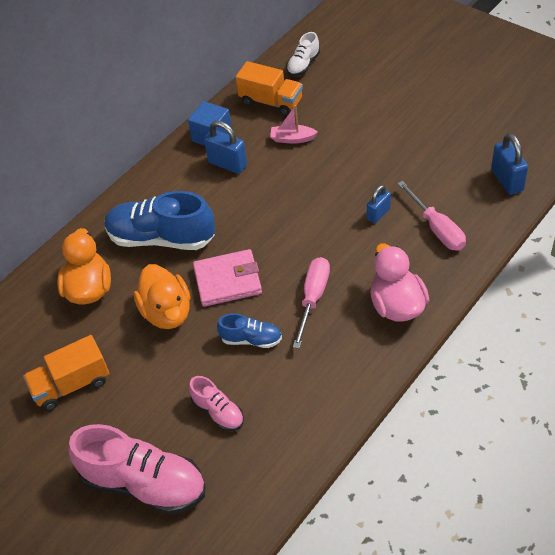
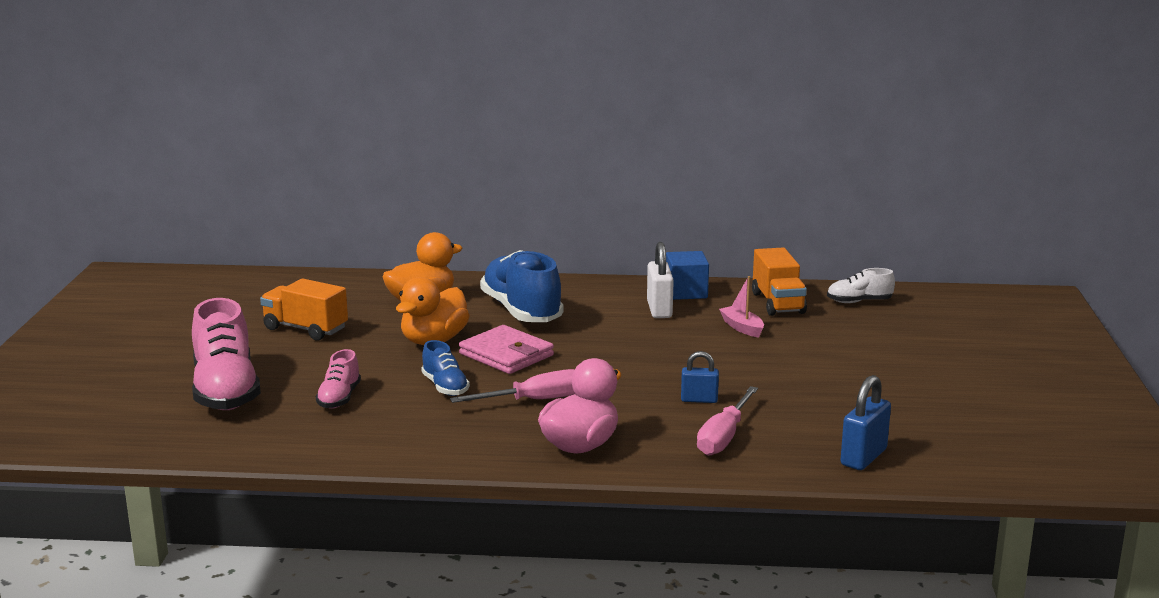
camera: 50 degrees right, 30 degrees down
blue padlock [204,121,247,174] -> white padlock [647,242,674,318]

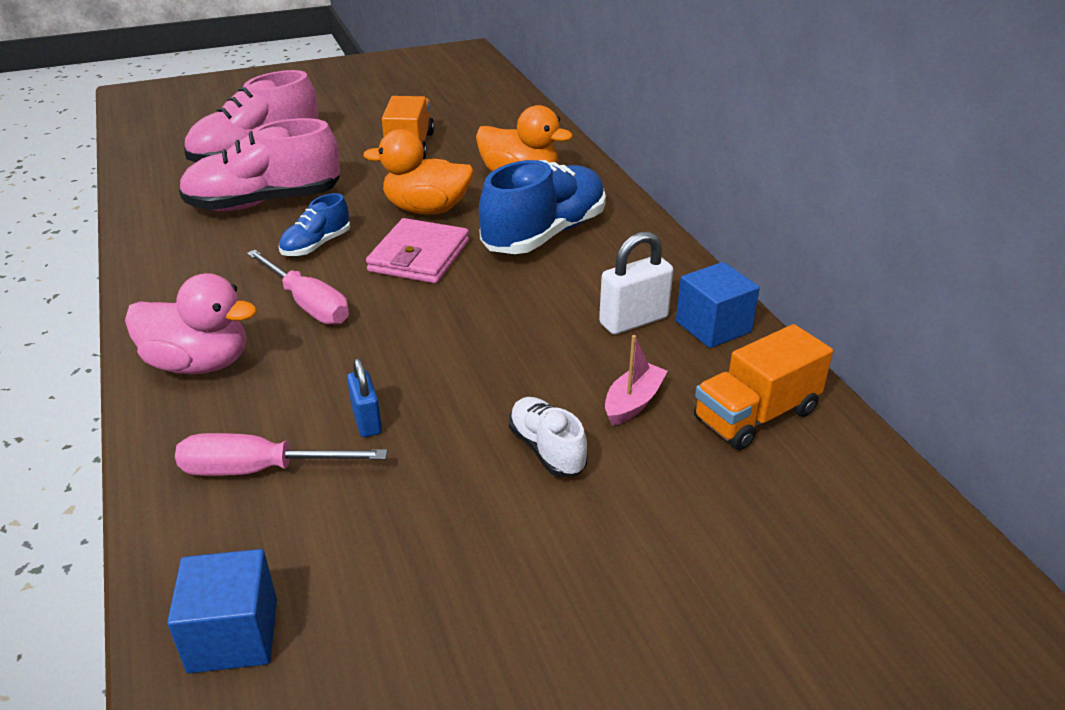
camera: 65 degrees right, 15 degrees up
pink shoe [316,349,361,409] -> pink shoe [179,118,340,211], size x1.96
white shoe [827,268,895,303] -> white shoe moved to [509,397,588,477]
blue padlock [841,375,891,470] -> blue cube [167,549,277,673]

